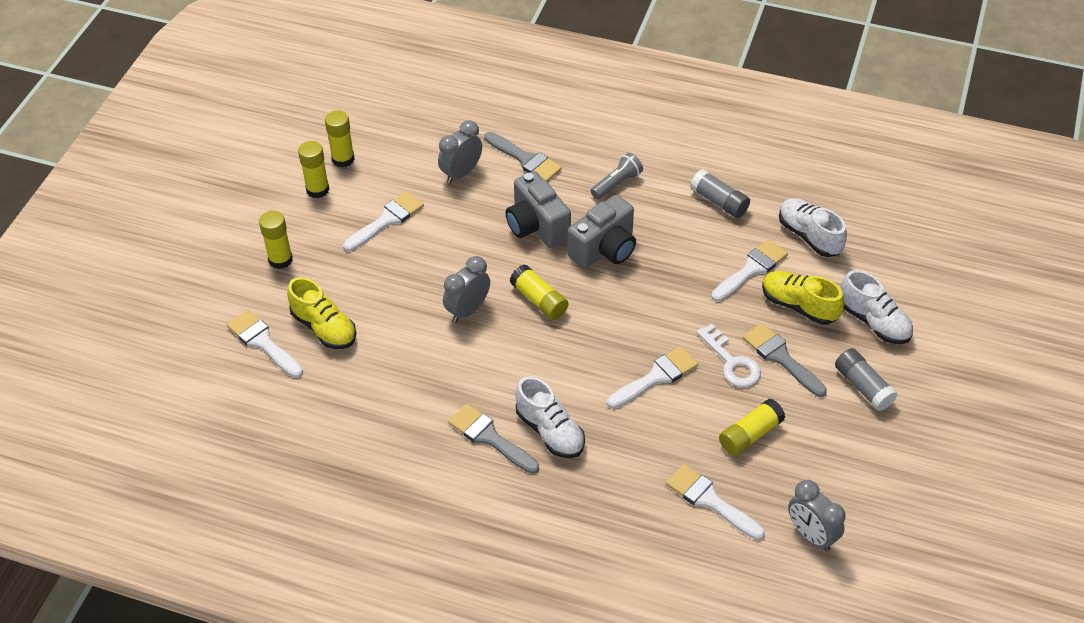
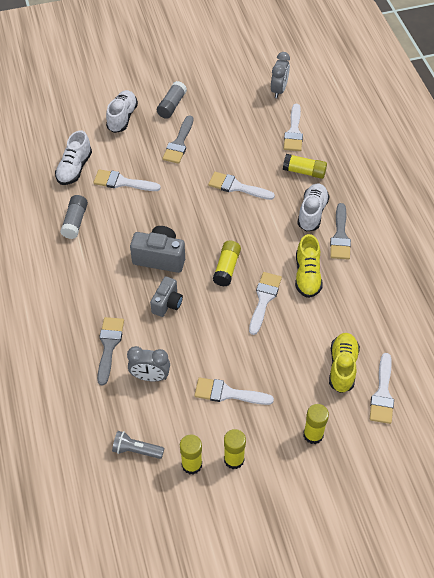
camera: 125 degrees left, 5 degrees up
grey clock [443,256,490,322] -> white brush [249,272,282,335]
grey camera [506,171,571,248] -> grey camera [150,276,183,317], size x0.66
grey flashlight [591,153,643,199] -> grey flashlight moved to [112,431,164,459]
white key [697,324,761,387] -> none
yellow glue stick [719,399,785,456] -> yellow glue stick moved to [283,154,327,179]
yellow shoe [762,271,844,325] -> yellow shoe moved to [295,234,323,298]

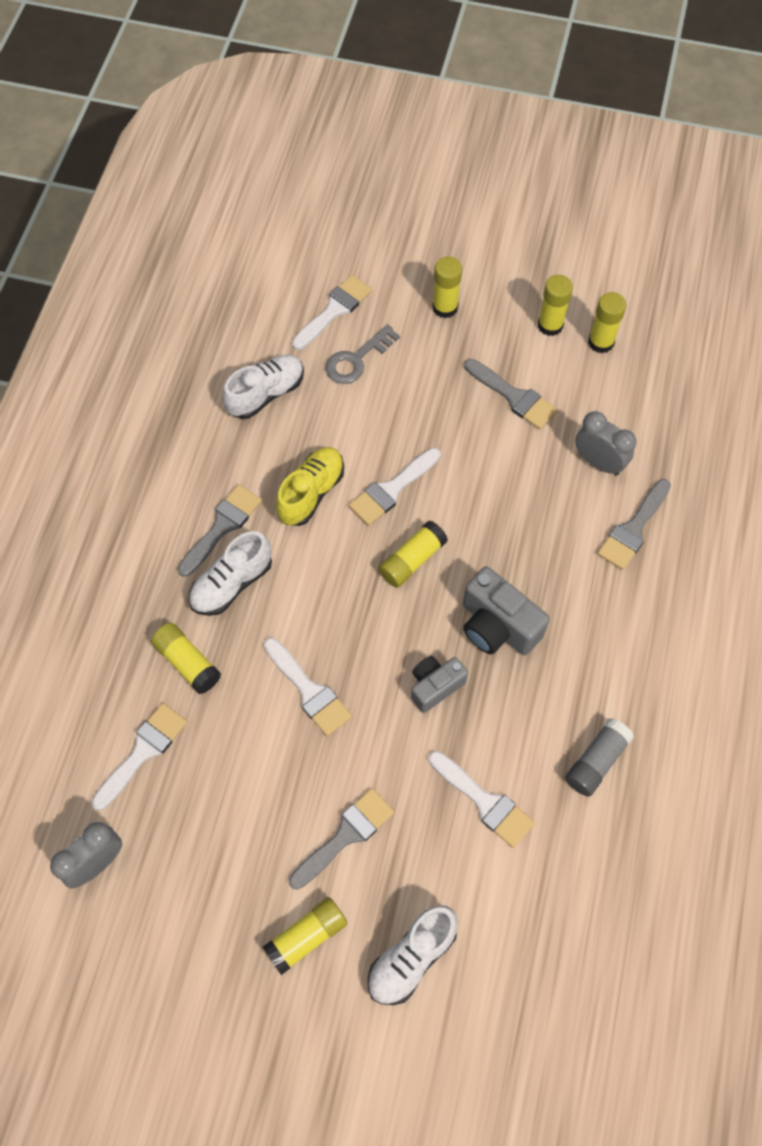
camera: 150 degrees left, 10 degrees up
white shoe [55,130,92,185] -> white shoe moved to [223,355,304,419]
grey flashlight [112,431,164,459] -> none
grey camera [150,276,183,317] -> grey camera moved to [411,656,468,713]
grey glue stick [157,81,187,119] -> yellow glue stick [263,897,348,975]
white brush [194,377,274,405] -> grey brush [464,359,558,429]
yellow shoe [329,333,360,393] -> grey key [326,324,400,384]

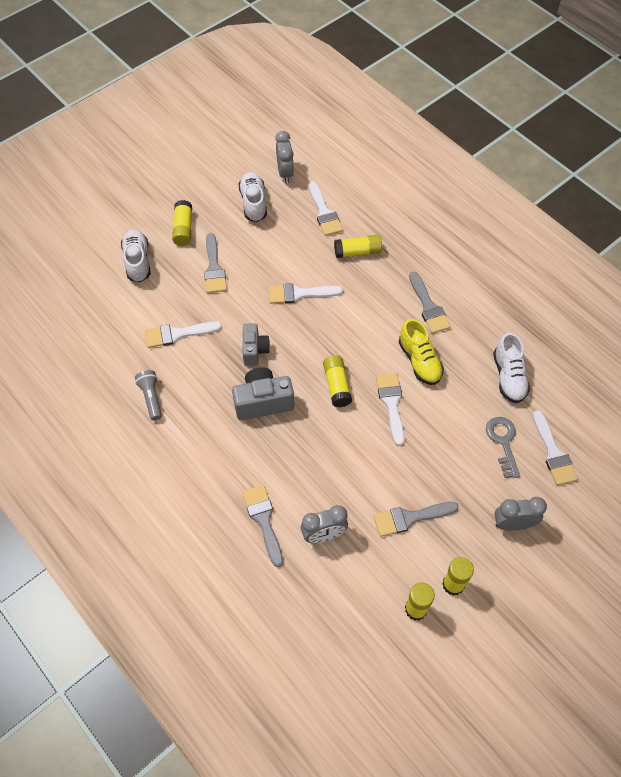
camera: 125 degrees right, 5 degrees down
white shoe [189,531,272,616] -> white shoe moved to [238,172,267,222]
yellow glue stick [432,256,462,318] -> grey clock [495,497,547,531]
grey glue stick [565,718,634,797] -> grey flashlight [135,370,162,420]

